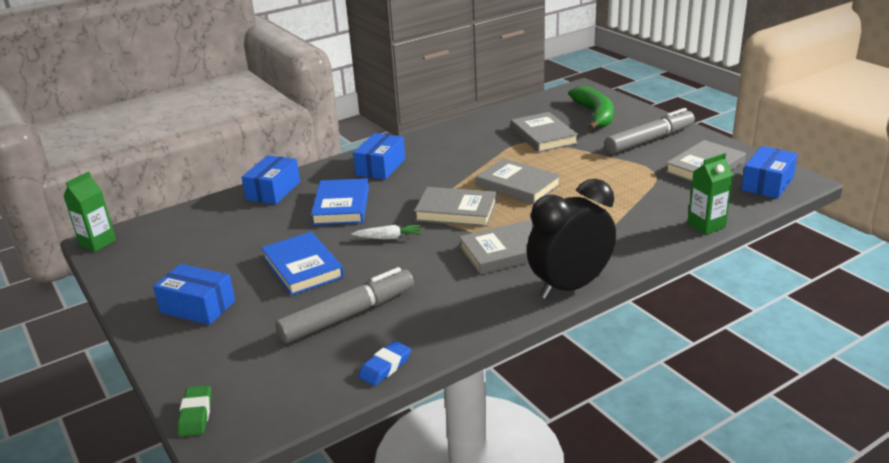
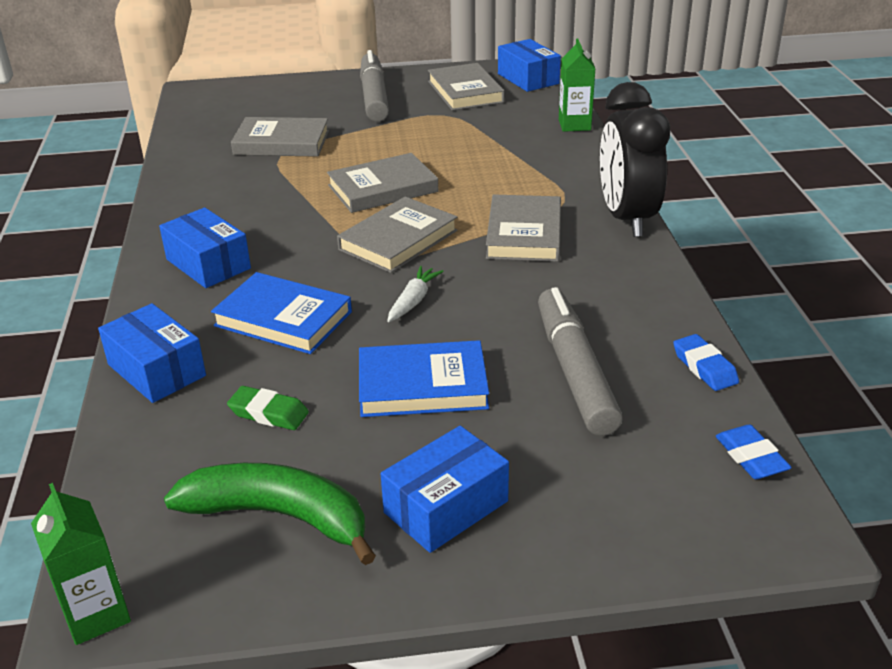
camera: 65 degrees left, 5 degrees up
green eraser [177,385,212,437] -> green eraser moved to [227,386,309,430]
green banana [568,86,614,130] -> green banana moved to [164,463,376,565]
none -> blue eraser [716,425,792,479]

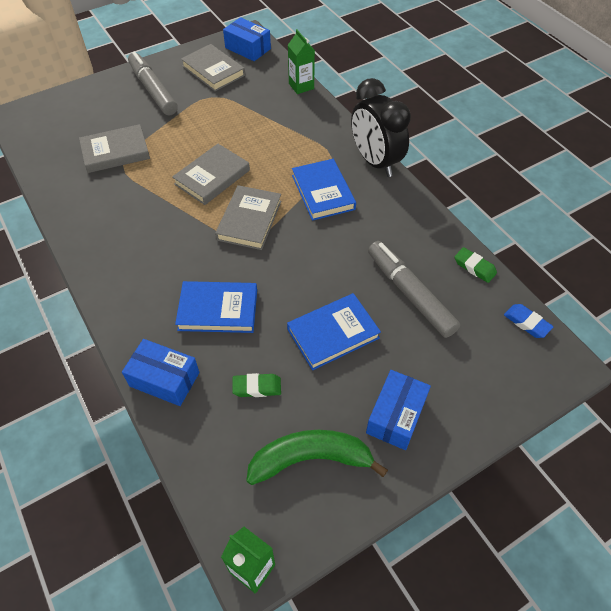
camera: 25 degrees left, 20 degrees up
blue box [159,207,251,288] -> none
white carrot [387,266,444,322] -> none
grey book [486,194,561,262] -> blue book [292,159,356,221]
blue eraser [673,334,739,391] -> green eraser [454,247,497,283]

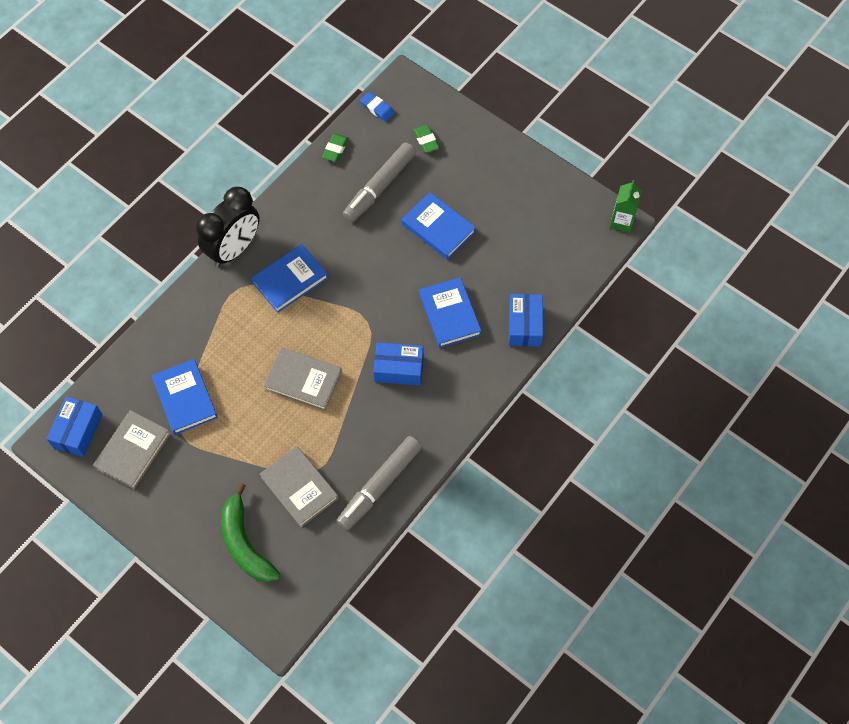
camera: 110 degrees left, 10 degrees up
grey marker [128,52,178,116] -> grey marker moved to [336,436,422,530]
grey book [215,185,282,250] -> none
green eraser [232,373,281,397] -> green eraser moved to [413,125,440,153]
green banana [246,430,388,485] -> green banana moved to [221,483,280,582]
green carton [288,29,315,94] -> none
blue box [366,370,431,450] -> blue box moved to [373,342,424,386]
blue eraser [504,304,554,338] -> blue eraser turned 75 degrees counterclockwise [360,92,394,122]
none -> blue book [152,359,218,435]

